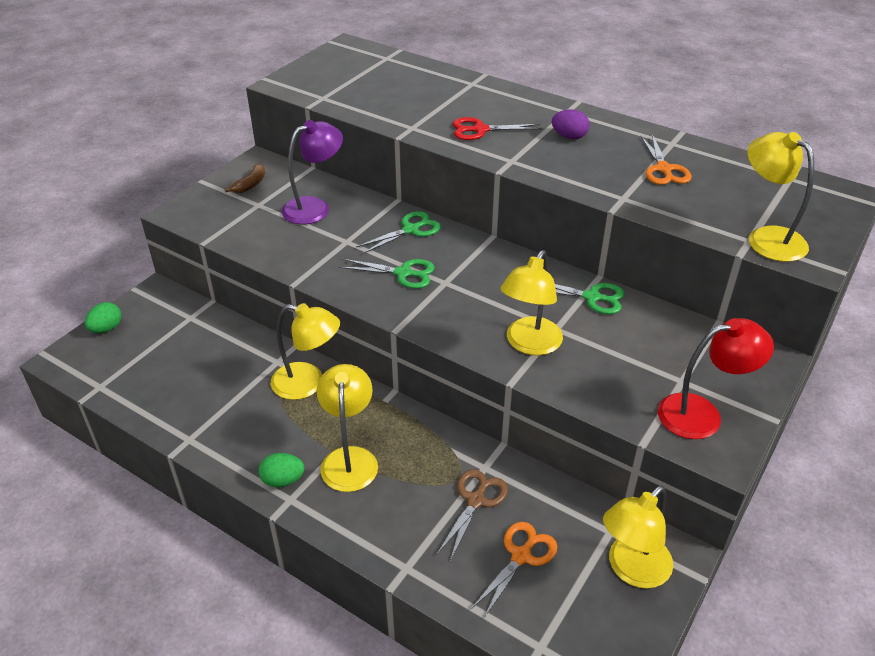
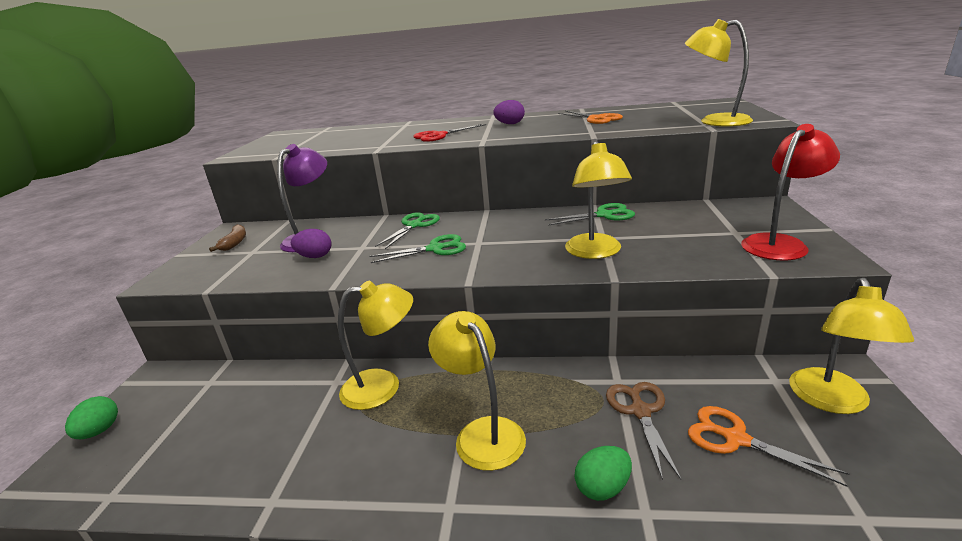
camera: 25 degrees left, 15 degrees down
green egg [259,453,305,487] -> green egg moved to [575,446,632,501]
orange scissors [471,522,557,618] -> orange scissors turned 60 degrees counterclockwise [688,406,849,487]
none -> purple egg [291,229,332,258]

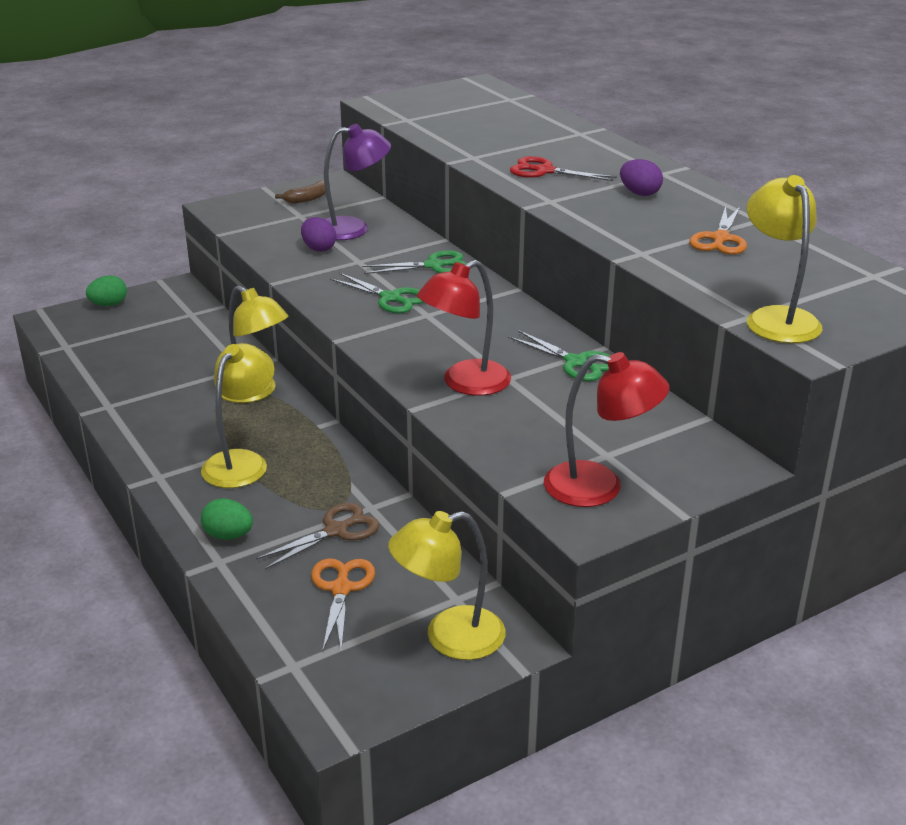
camera: 50 degrees right, 5 degrees up
yellow lamp [565,141,632,259] -> red lamp [417,260,511,396]

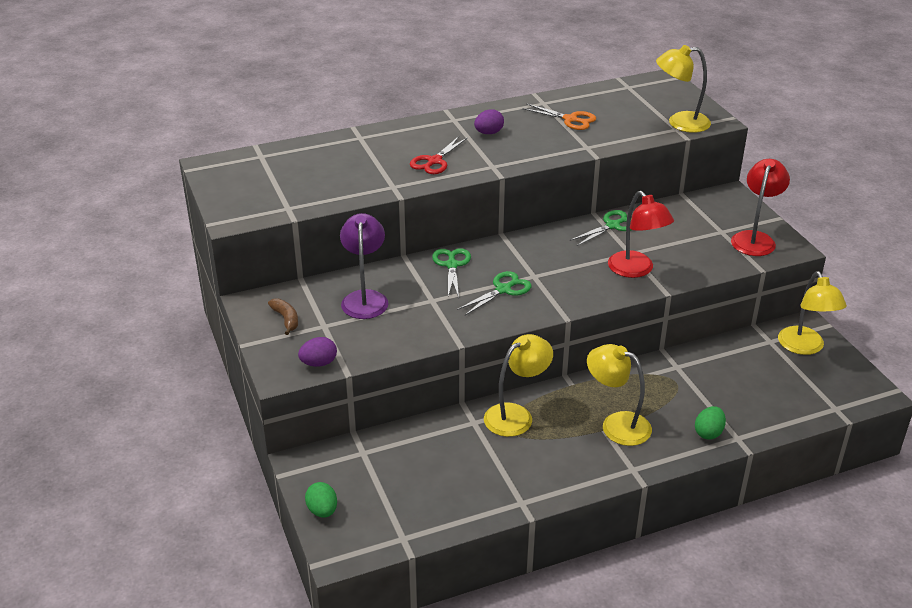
camera: 80 degrees left, 5 degrees up
brown scissors [256,503,380,569] -> none
purple egg [301,217,336,252] -> purple egg moved to [298,337,337,367]
orange scissors [311,558,375,652] -> none

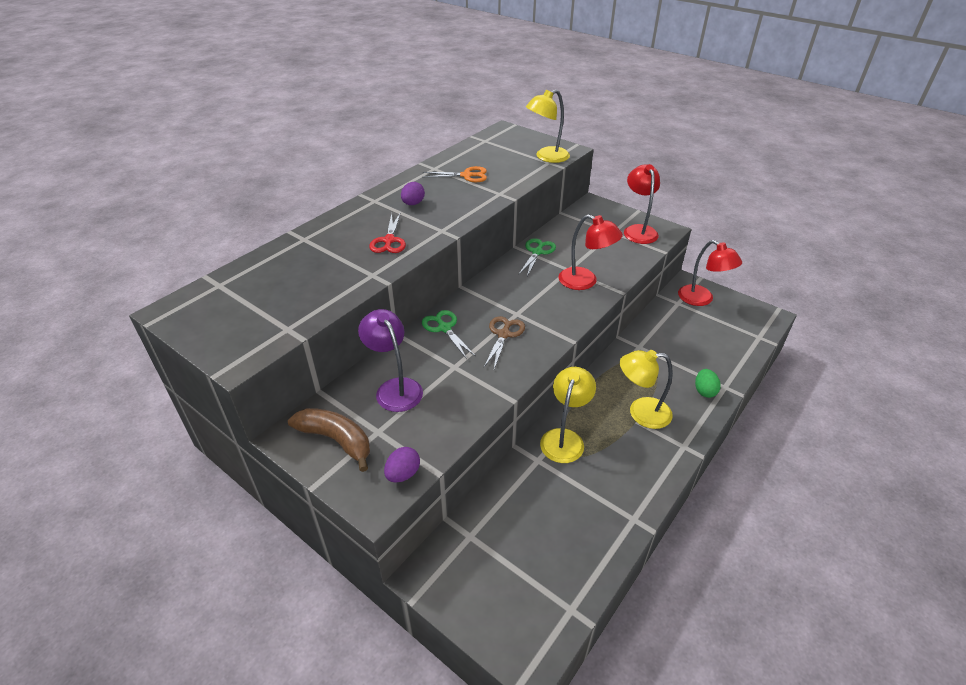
camera: 30 degrees left, 5 degrees up
brown banana [268,298,298,335] -> brown banana [288,408,370,472], size x1.75
green egg [305,482,337,518] -> none
green scissors [457,271,532,315] -> brown scissors [484,316,525,369]
yellow lamp [778,271,847,355] -> red lamp [678,240,742,306]

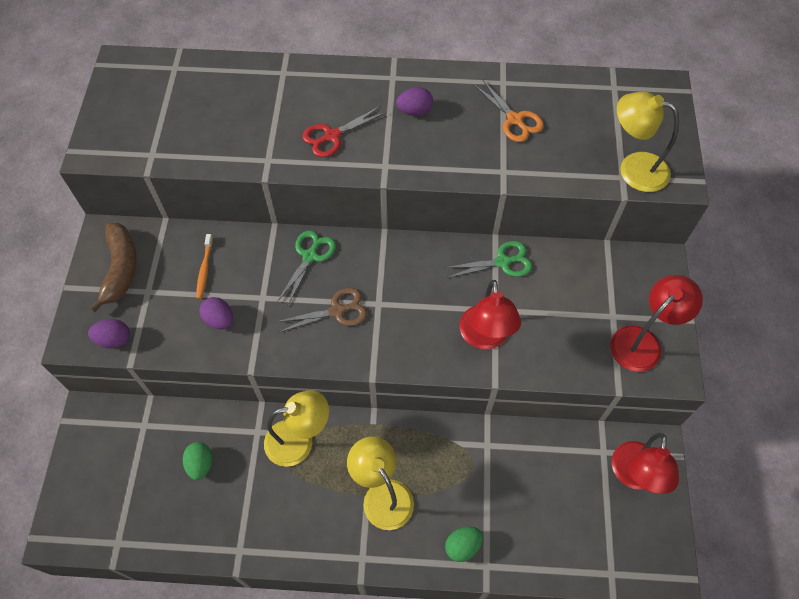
camera: 55 degrees right, 20 degrees up
purple lamp [358,309,423,412] -> orange toothbrush [196,234,213,299]
none -> green egg [183,442,212,480]
none -> purple egg [199,297,233,329]

